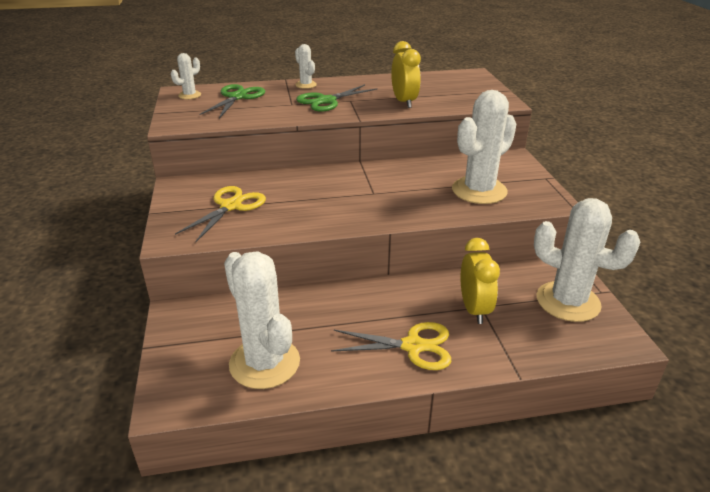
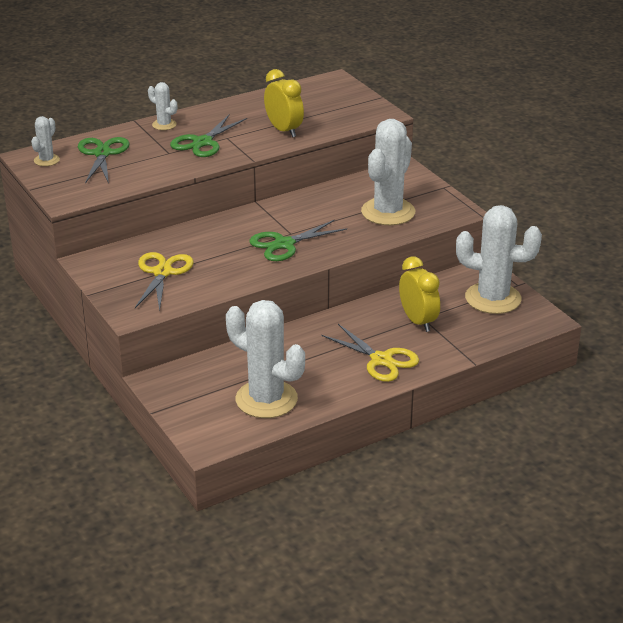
camera: 20 degrees left, 0 degrees up
yellow scissors [331,322,451,370] -> yellow scissors turned 60 degrees clockwise [321,324,419,382]
none -> green scissors [249,220,347,261]

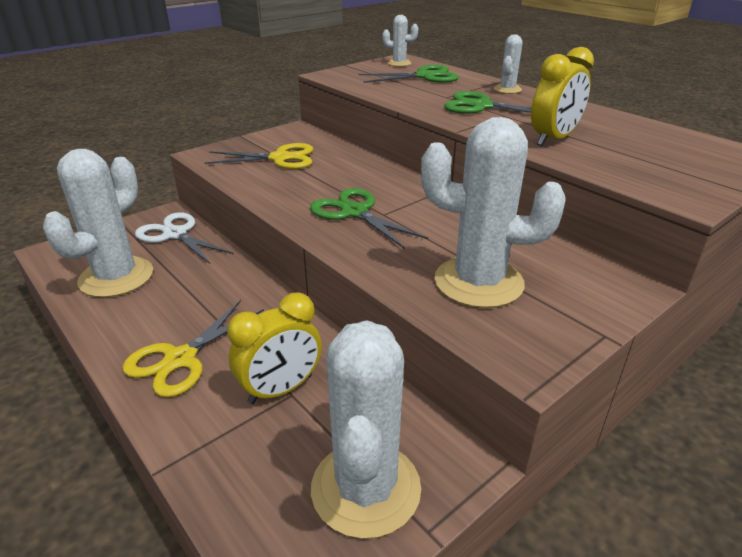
camera: 80 degrees right, 0 degrees up
none -> white scissors [135,212,234,264]

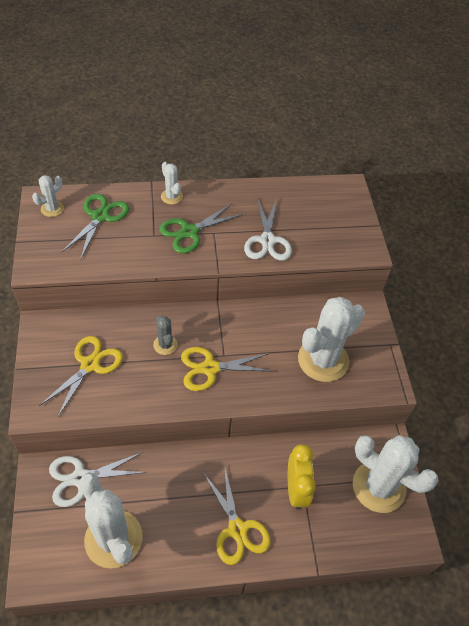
camera: 60 degrees left, 20 degrees up
green scissors [310,188,428,249] -> yellow scissors [181,347,272,391]
yellow clock [531,47,594,146] -> white scissors [244,198,292,261]
none -> grey cactus [153,315,178,355]

